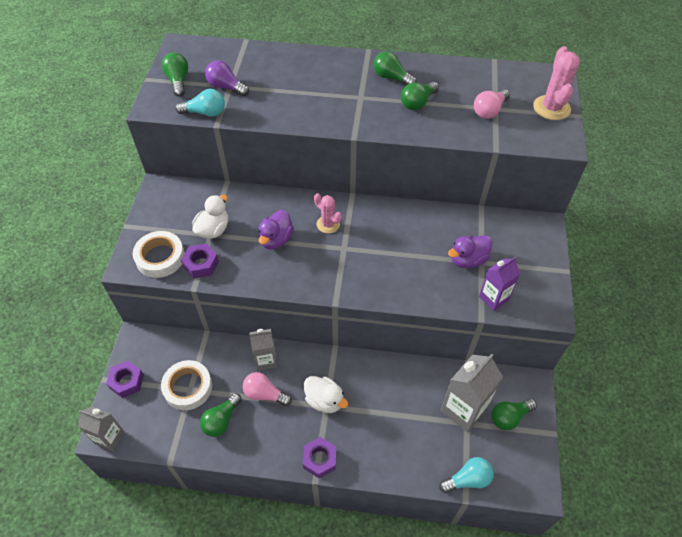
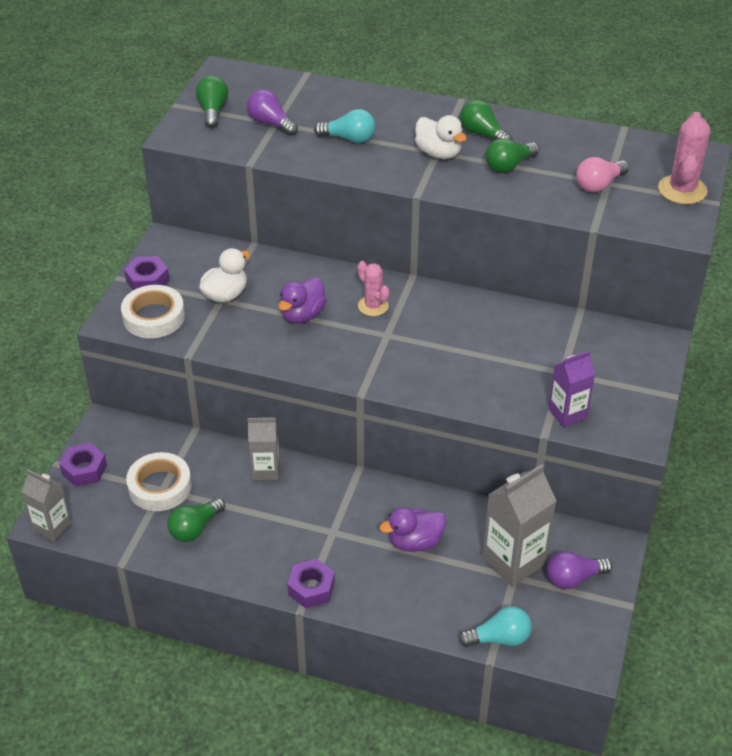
camera: 10 degrees right, 10 degrees down
turquoise light bulb [175,89,225,117] -> turquoise light bulb moved to [314,109,375,143]
purple nut [181,243,219,279] -> purple nut moved to [124,256,169,290]
pink light bulb [243,372,292,406] -> none
white duck [304,376,348,413] -> white duck moved to [415,115,467,159]
purple duck [448,235,493,268] -> purple duck moved to [380,507,446,552]
green light bulb [492,399,537,430] -> purple light bulb [546,551,613,589]

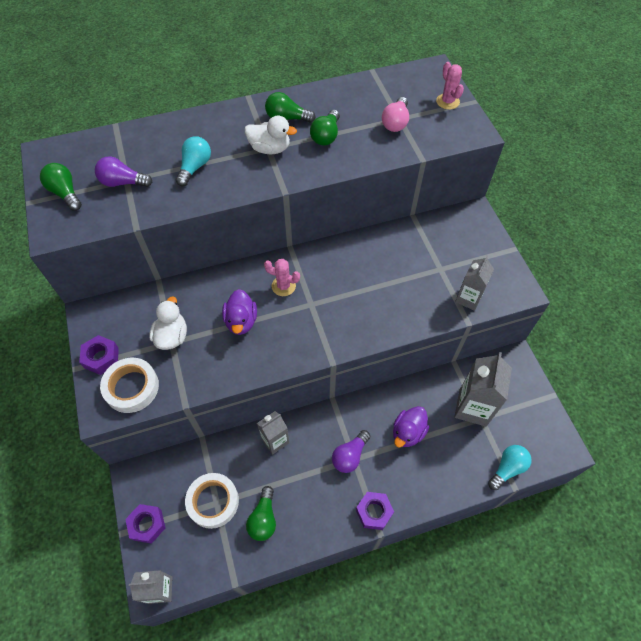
camera: 35 degrees left, 15 degrees up
turquoise light bulb [314,109,375,143] -> turquoise light bulb turned 45 degrees counterclockwise [176,136,211,186]
purple light bulb [546,551,613,589] -> purple light bulb moved to [332,430,370,473]
purple carton [549,351,595,427] -> grey carton [455,256,494,311]
pink cactus [658,112,710,204] -> pink cactus [436,62,464,110], size x0.65

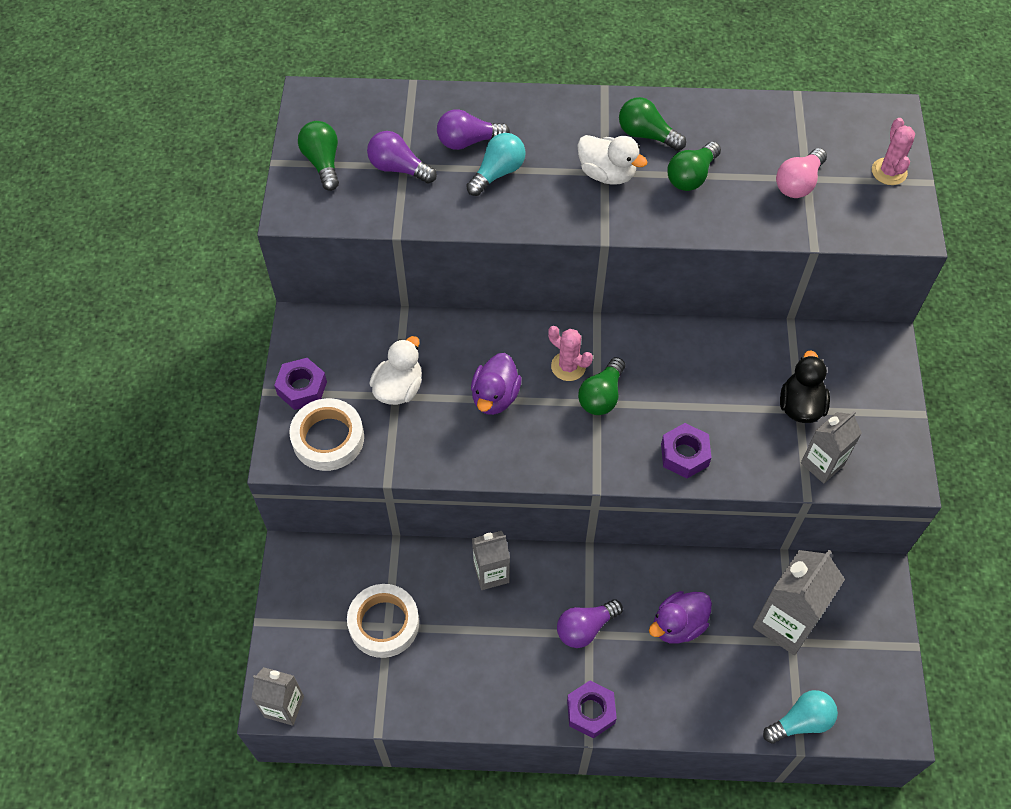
camera: 20 degrees right, 0 degrees up
purple nut [125,504,166,544] -> purple nut moved to [661,423,712,478]
green light bulb [246,486,276,541] -> green light bulb moved to [578,357,625,415]
none -> purple light bulb [437,110,510,150]
none -> black duck [780,350,830,423]

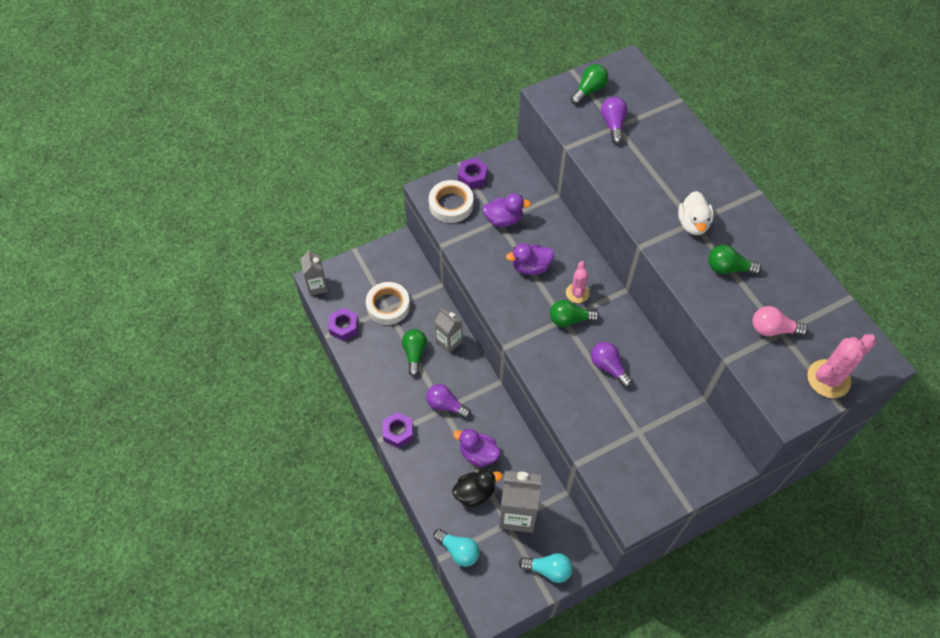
camera: 60 degrees right, 0 degrees up
white duck [369,336,422,405] -> purple duck [482,193,531,227]
purple light bulb [437,110,510,150] -> purple light bulb moved to [591,342,633,388]
turquoise light bulb [466,133,526,196] -> turquoise light bulb moved to [519,553,573,583]
green light bulb [619,97,686,151] -> green light bulb moved to [402,329,427,376]
purple nut [661,423,712,478] -> purple nut moved to [328,308,358,341]
black duck [780,350,830,423] -> black duck moved to [452,469,502,507]
grey carton [801,411,862,483] -> none
pink cactus [872,118,915,185] -> pink cactus [807,334,876,398], size x1.55

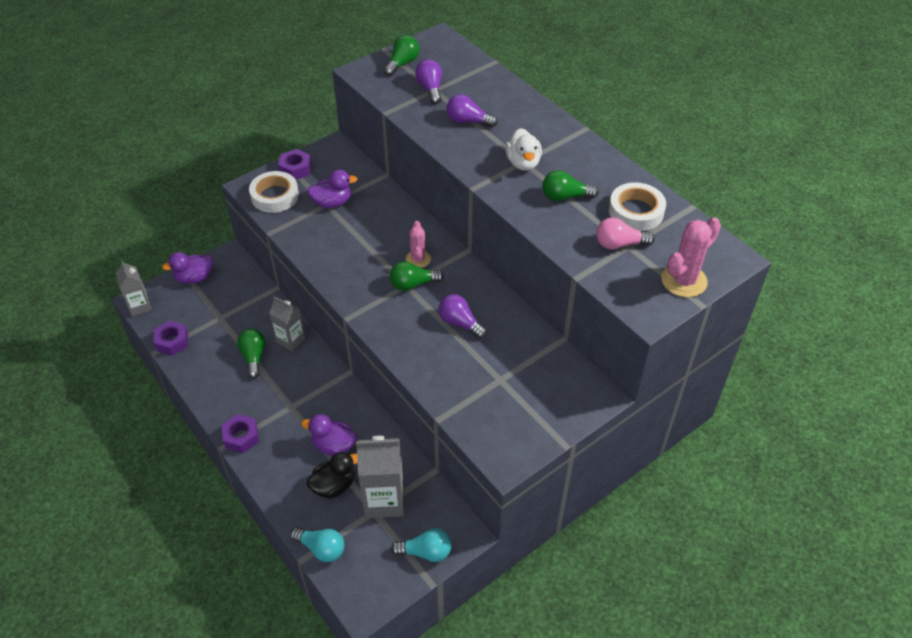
camera: 10 degrees left, 10 degrees down
white tape [366,282,410,325] -> white tape moved to [609,182,666,231]
purple light bulb [426,384,471,419] -> purple light bulb moved to [447,94,498,127]
purple duck [506,243,554,275] -> purple duck moved to [162,252,213,284]

